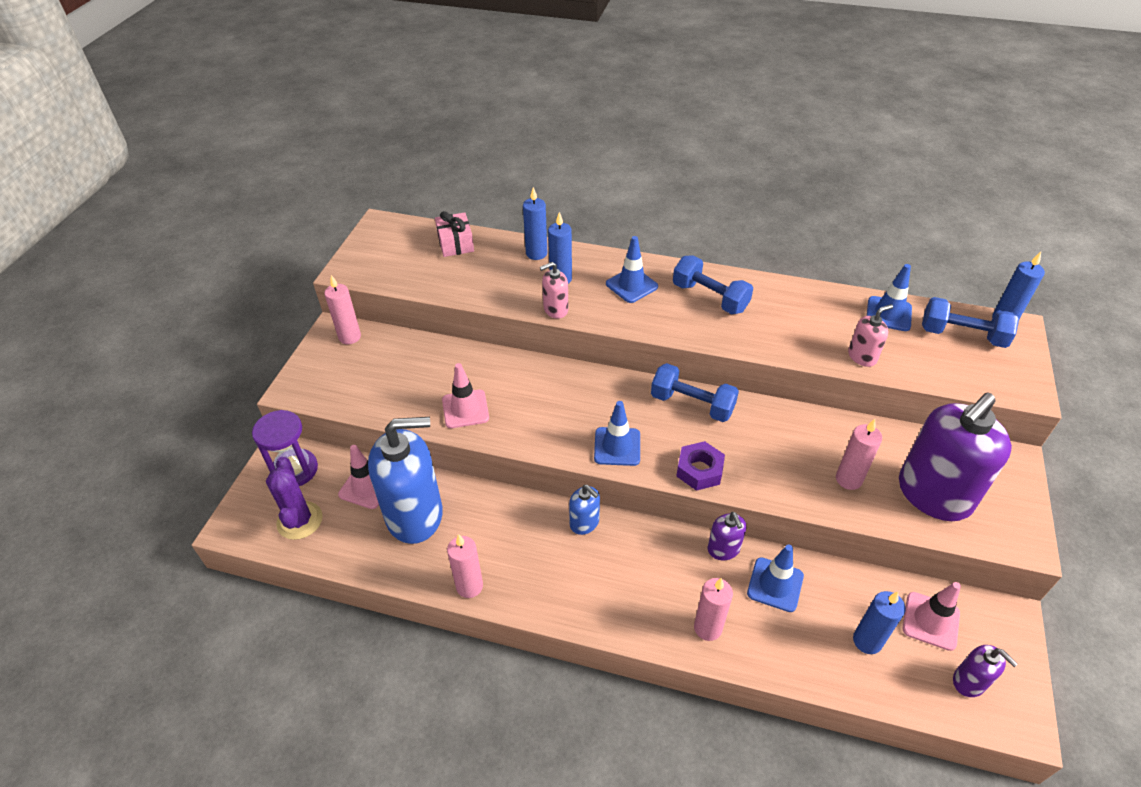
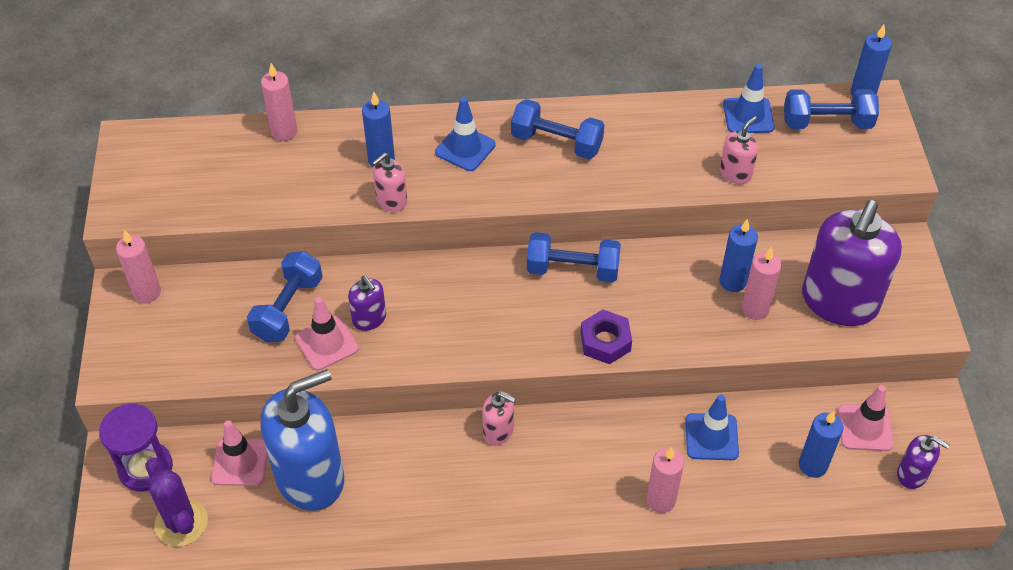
camera: 20 degrees left, 5 degrees up
pink gift [435,211,474,257] -> none
pink candle [447,534,483,598] -> pink candle moved to [261,63,297,141]
blue candle [523,187,547,260] -> blue candle moved to [719,219,758,292]
blue soap dispenser [569,485,600,535] -> pink soap dispenser [482,391,516,445]
blue traffic cone [594,401,640,466] -> none
purple soap dispenser [708,512,746,560] -> purple soap dispenser moved to [348,276,386,331]
none -> blue dumbbell [247,251,323,342]

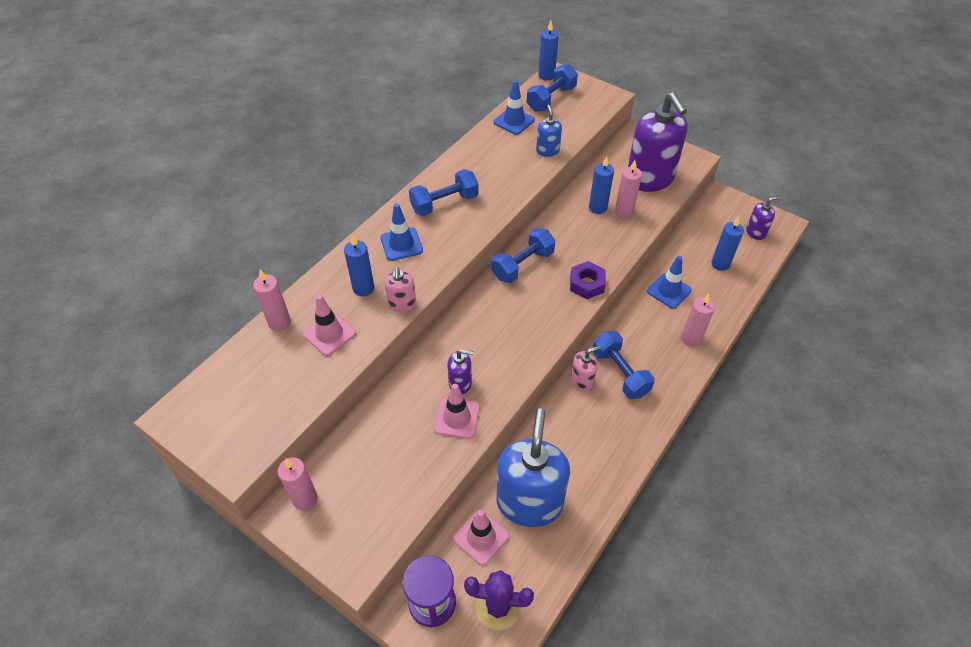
camera: 50 degrees left, 0 degrees up
blue dumbbell [247,251,323,342] -> blue dumbbell moved to [593,331,655,399]
pink soap dispenser [720,116,758,184] -> blue soap dispenser [536,105,562,157]
pink traffic cone [838,385,894,451] -> pink traffic cone moved to [303,294,356,356]

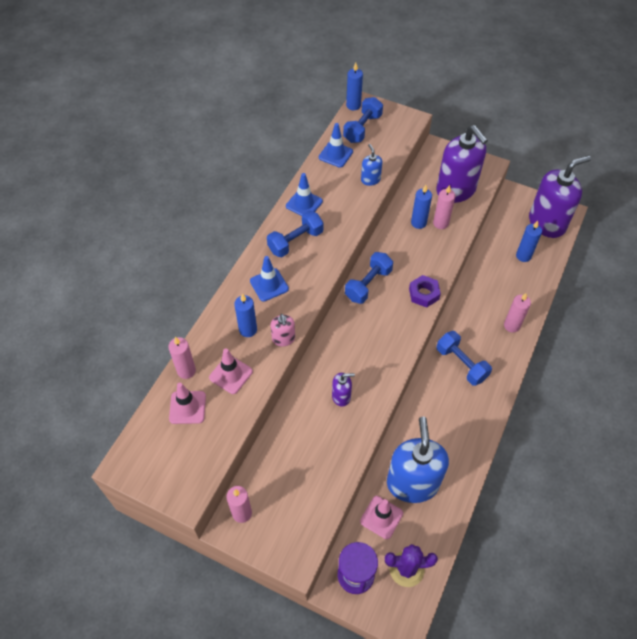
camera: 10 degrees left, 5 degrees up
pink traffic cone [434,384,480,439] -> pink traffic cone moved to [169,383,206,424]
pink soap dispenser [571,346,601,392] -> none
blue traffic cone [647,256,692,309] -> blue traffic cone moved to [286,173,323,216]
purple soap dispenser [746,196,781,240] -> purple soap dispenser [529,155,591,238], size x2.21

